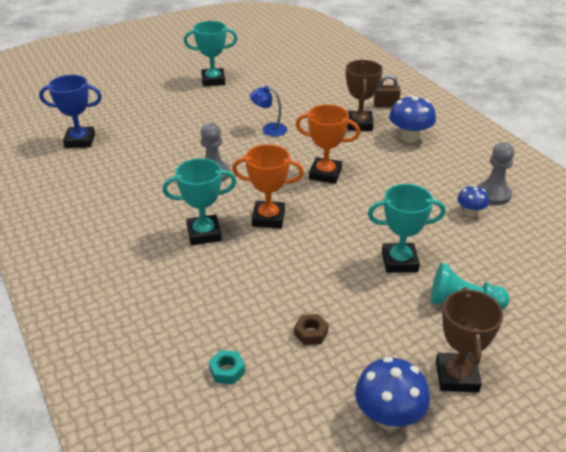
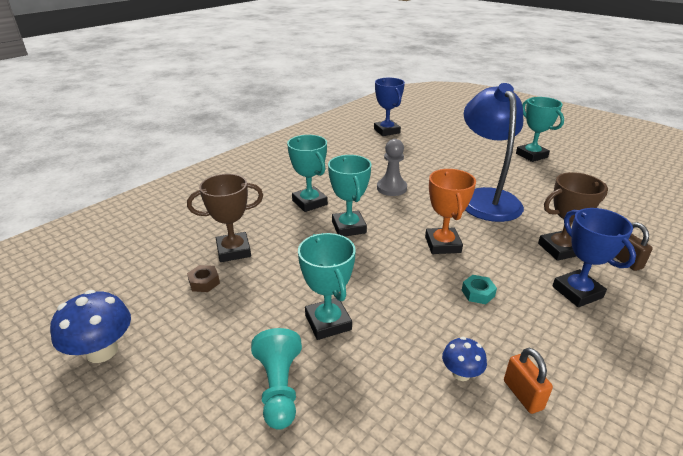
camera: 70 degrees right, 5 degrees down
turquoise nut [209,350,245,384] -> turquoise nut moved to [462,275,497,304]
orange trophy [232,144,304,228] -> turquoise trophy [328,155,371,237]
blue lamp [250,86,287,137] -> blue lamp [464,83,524,222], size x2.32
blue mushroom [389,95,436,143] -> blue trophy [552,208,636,307]
brown trophy [436,287,504,392] -> brown trophy moved to [187,174,263,262]
grey pawn [477,142,515,205] -> orange padlock [504,348,553,414]

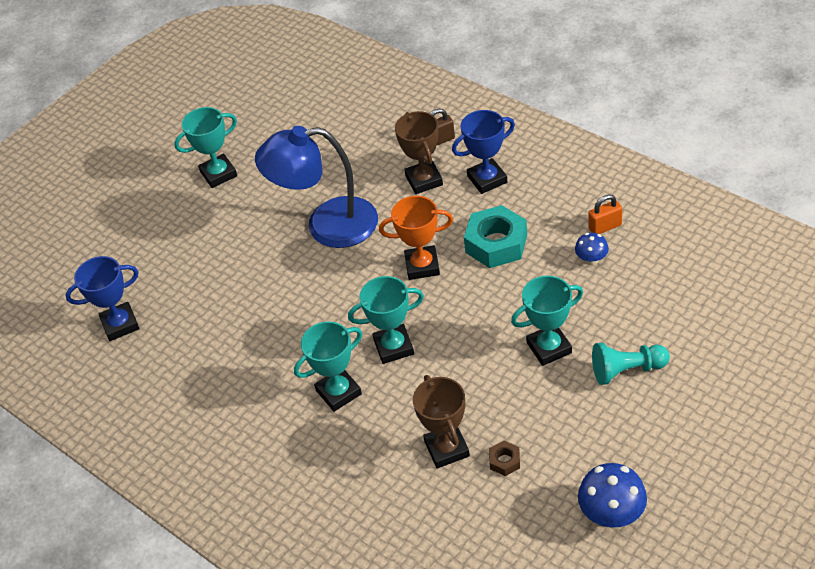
camera: 85 degrees left, 15 degrees up
grey pawn [377,139,407,196] -> none
turquoise nut [462,275,497,304] -> turquoise nut [464,205,527,268], size x2.18

